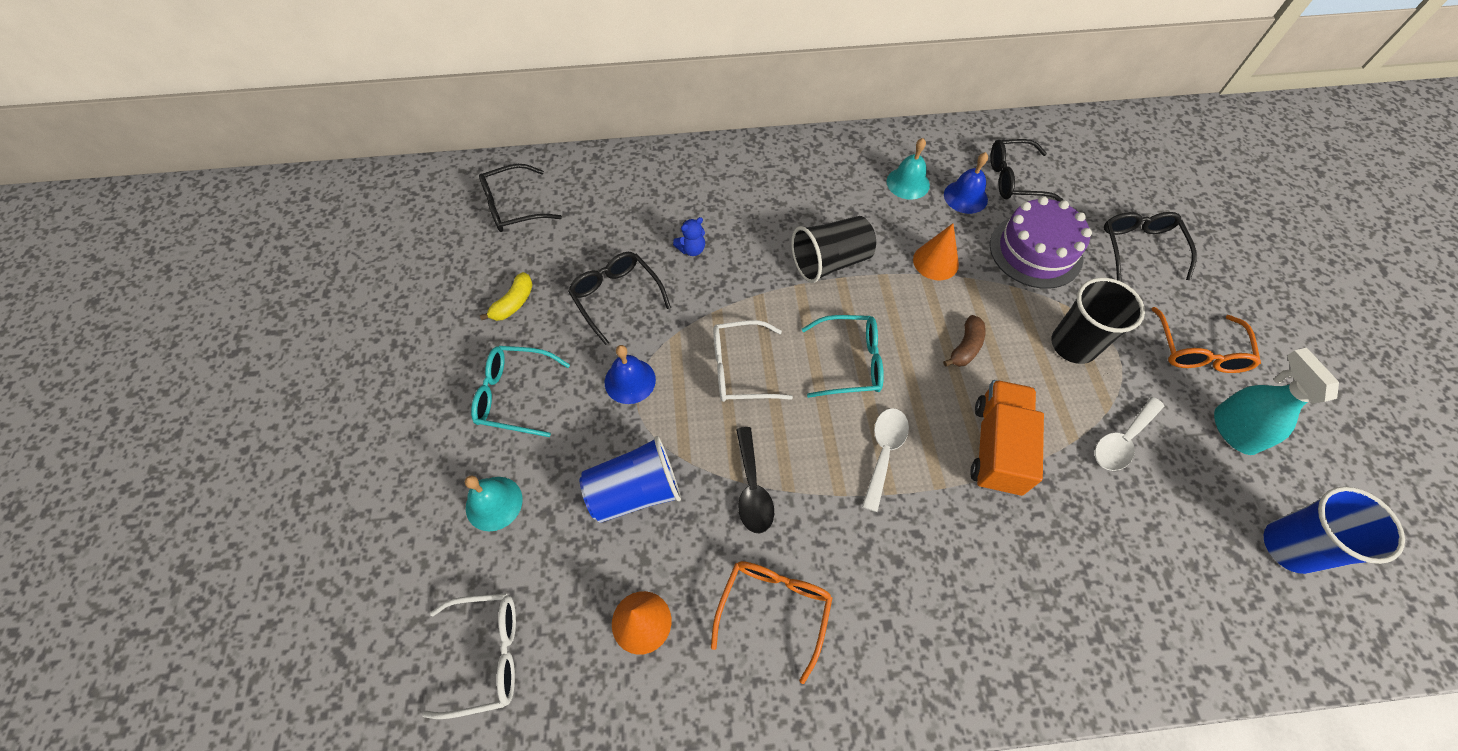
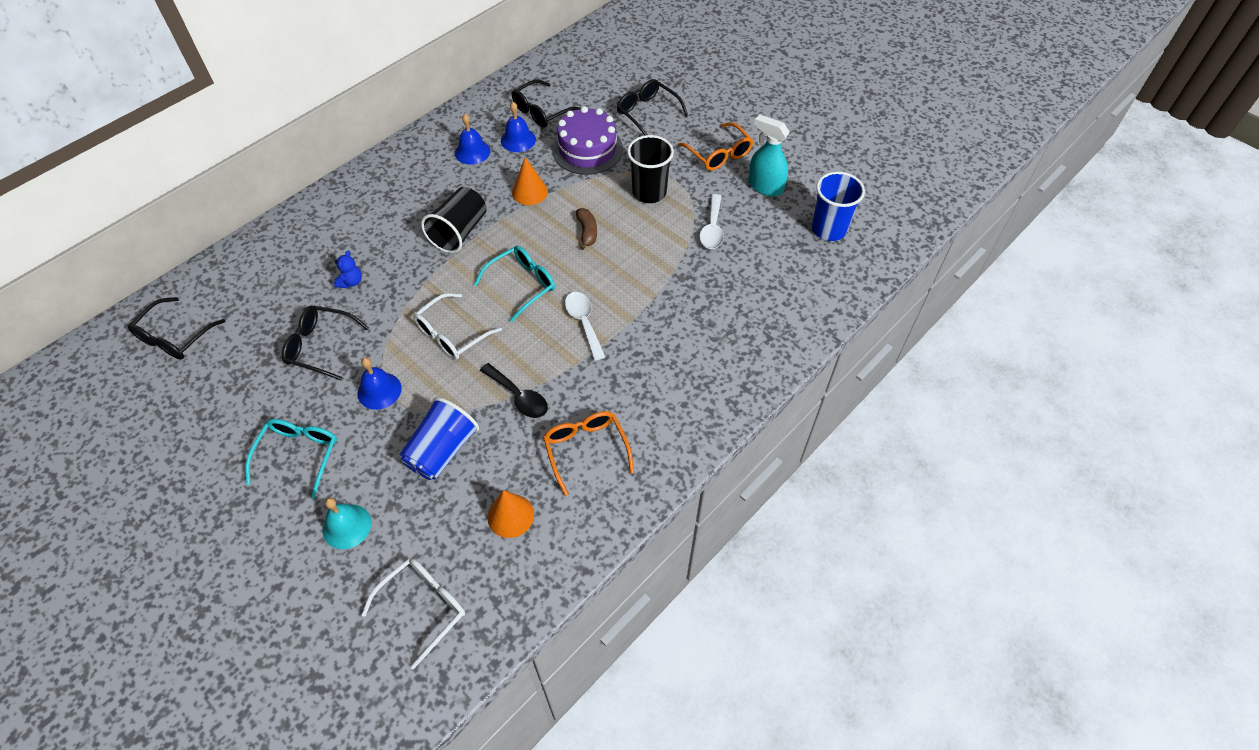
camera: 40 degrees left, 5 degrees down
turquoise glasses [471,346,570,437] -> turquoise glasses turned 135 degrees clockwise [246,419,337,499]
yellow banana [480,272,533,321] -> none
turquoise bell [887,138,930,200] -> blue bell [455,114,491,165]
orange truck [970,380,1044,496] -> none

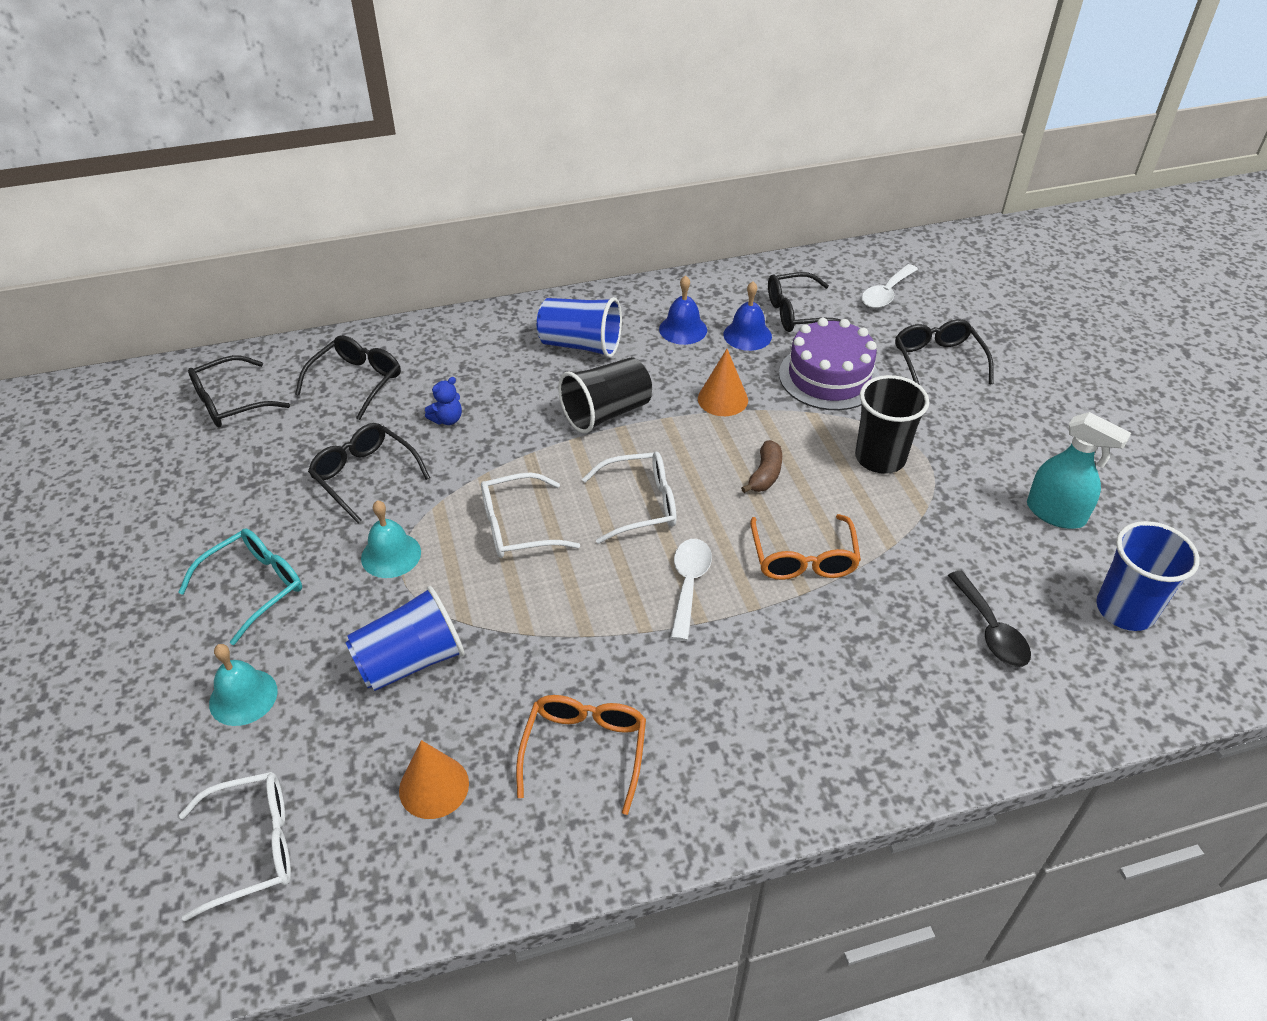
camera: 30 degrees right, 10 degrees down
blue bell [358,358,402,410] -> turquoise bell [361,500,421,578]
turquoise glasses [474,246,555,322] -> white glasses [582,452,676,544]
black spoon [480,363,548,418] -> black spoon moved to [948,571,1031,667]
orange glasses [678,122,753,171] -> orange glasses moved to [750,514,861,580]
white spoon [700,194,724,249] -> white spoon moved to [862,264,918,308]
turquoise spray bottle [748,115,790,196] -> turquoise spray bottle turned 150 degrees clockwise [1027,412,1131,529]
none -> black glasses [295,335,401,420]
none -> blue cup [537,297,622,358]

